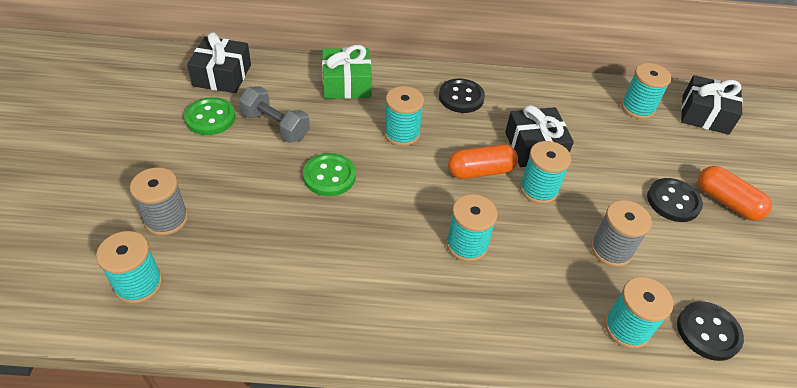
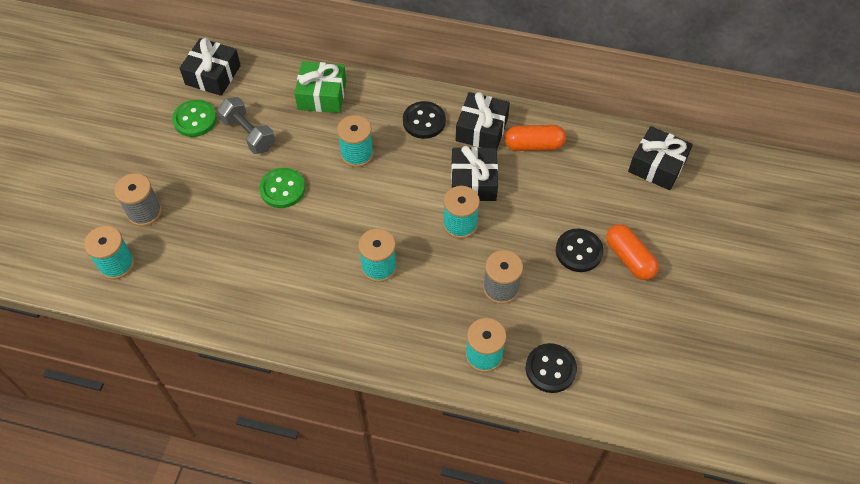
camera: 15 degrees right, 10 degrees up
orange capsule [448,144,518,179] -> orange capsule moved to [505,125,566,151]
turquoise spool [621,63,672,119] -> none
none -> black gift [456,92,510,149]

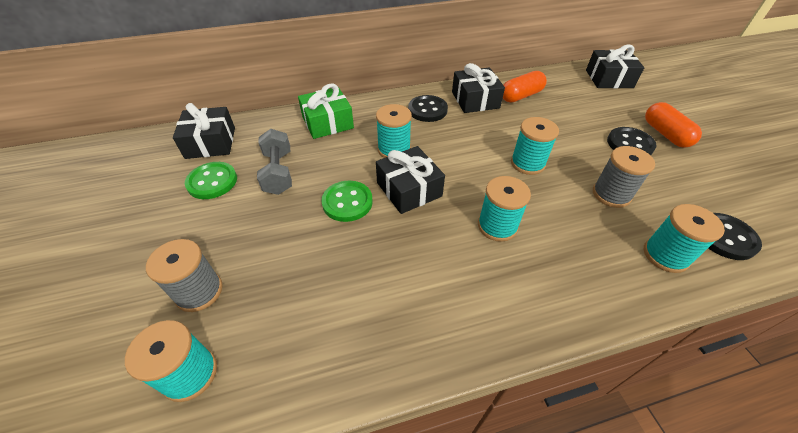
camera: 30 degrees left, 10 degrees down
grey dumbbell [217,97,275,154] -> grey dumbbell turned 60 degrees clockwise [257,129,292,195]
black gift [451,146,498,201] -> black gift moved to [376,146,445,214]
orange capsule [606,224,659,280] -> orange capsule turned 45 degrees clockwise [645,102,702,148]

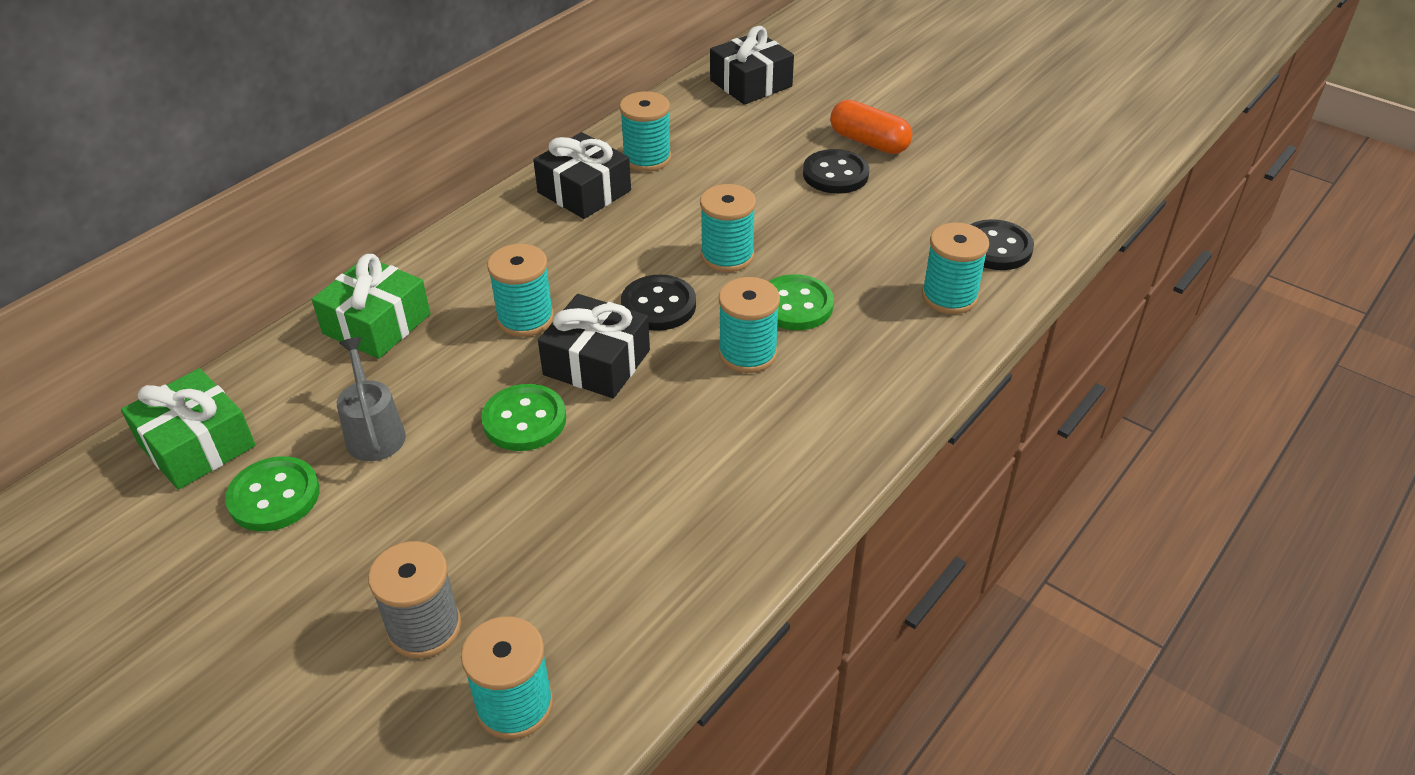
camera: 35 degrees left, 5 degrees down
black gift [173,103,235,159] -> green gift [121,368,255,490]
grey dumbbell [257,129,292,195] -> grey watering can [337,337,406,461]
black button [408,95,448,122] -> black button moved to [621,275,696,331]
orange capsule [503,71,547,103] -> turquoise spool [619,91,671,172]
grey spool [593,146,655,208] -> none
none -> green button [768,274,834,330]

